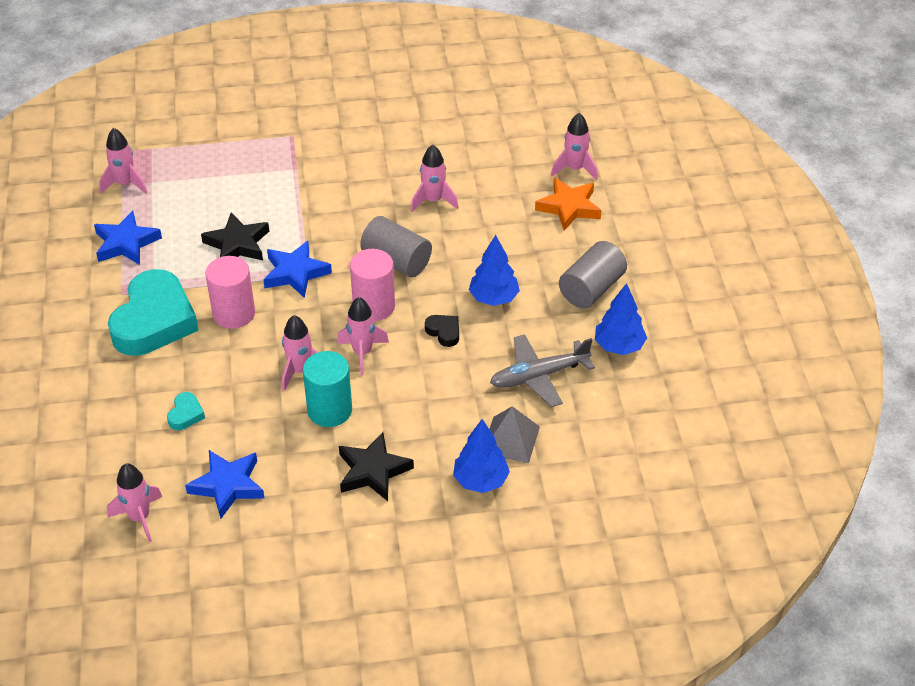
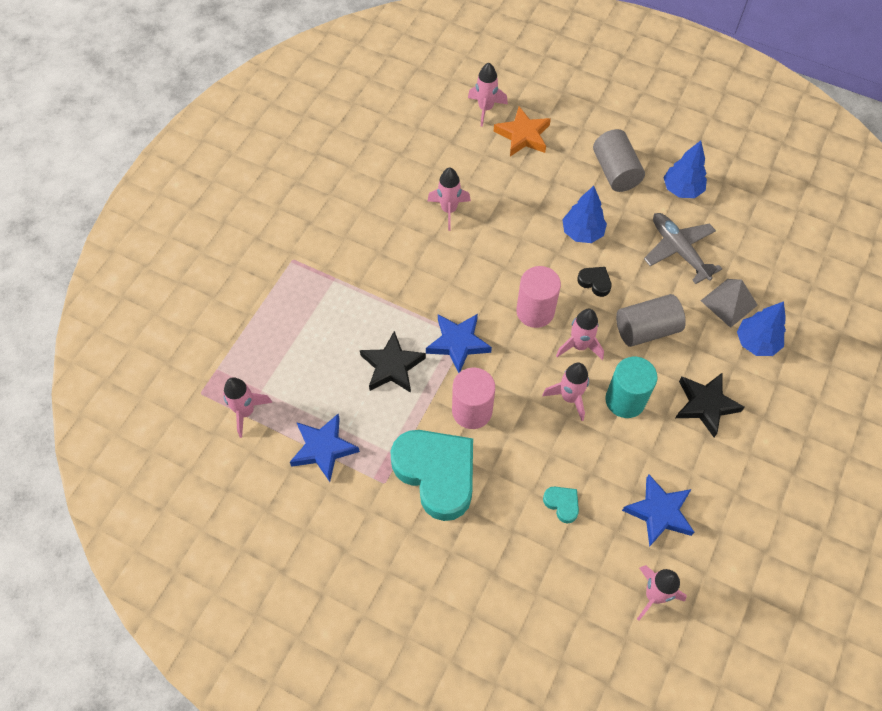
camera: 55 degrees left, 15 degrees up
grey cylinder [360,216,432,277] -> grey cylinder moved to [616,294,686,347]
black heart [425,315,459,347] -> black heart turned 45 degrees clockwise [577,267,612,297]
grey plane [490,334,595,407] -> grey plane turned 135 degrees clockwise [644,213,722,284]

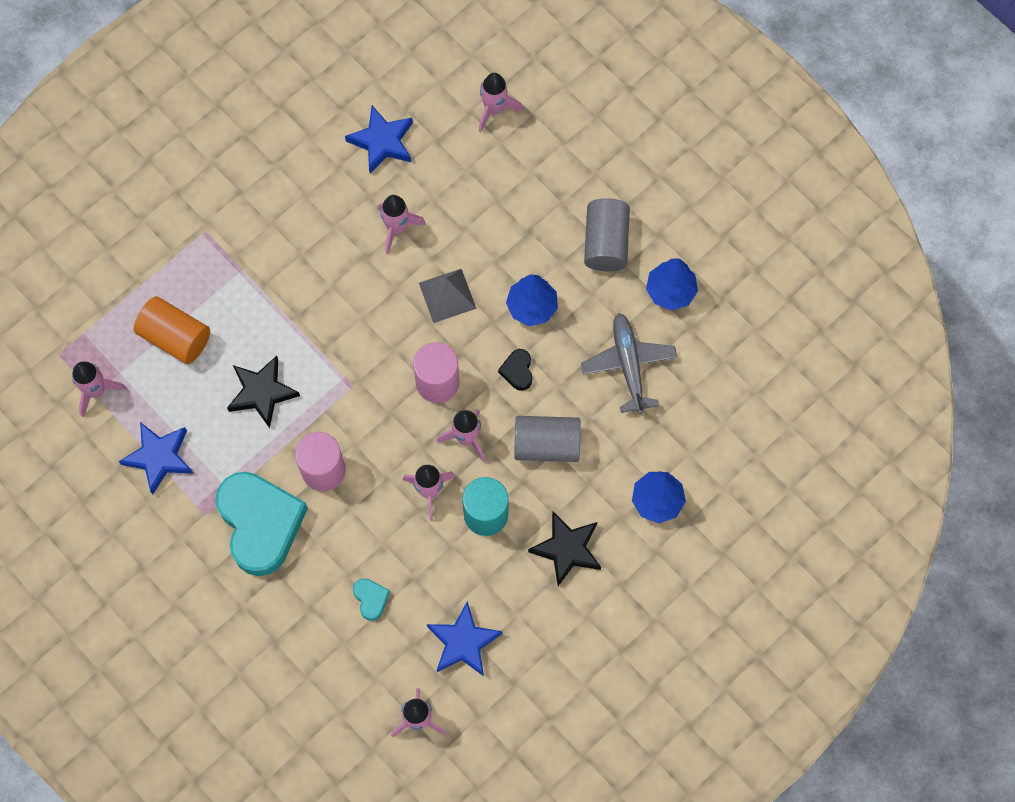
camera: 20 degrees right, 10 degrees up
blue star [426,314,492,373] -> blue star moved to [345,106,413,173]
orange star [494,107,551,156] -> none
black heart [577,267,612,297] -> black heart turned 150 degrees counterclockwise [498,349,532,391]
grey pyramid [701,279,758,328] -> grey pyramid moved to [419,269,477,323]
none -> orange cylinder [134,296,210,364]

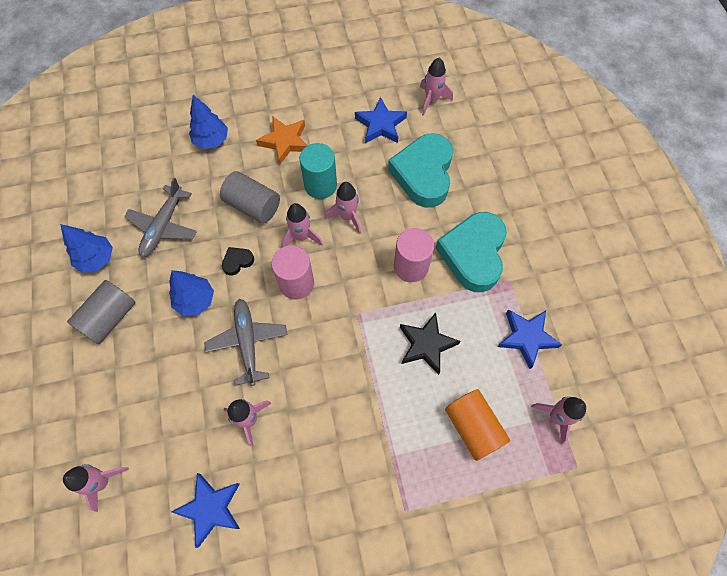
camera: 150 degrees left, 5 degrees down
turquoise heart [353,578,390,621] -> turquoise heart [388,133,453,208], size x2.47
grey pyramid [419,269,477,323] -> grey plane [204,299,288,386]
black heart [498,349,532,391] -> black heart turned 150 degrees counterclockwise [222,247,254,276]
black star [528,512,601,586] -> orange star [256,116,308,164]

